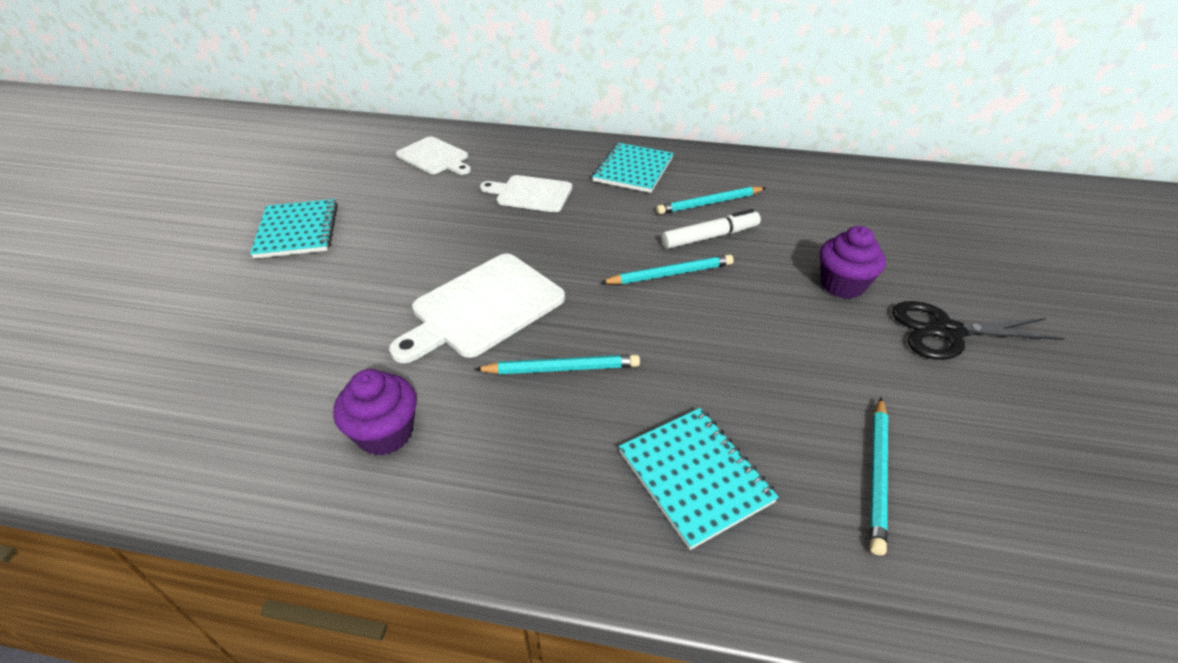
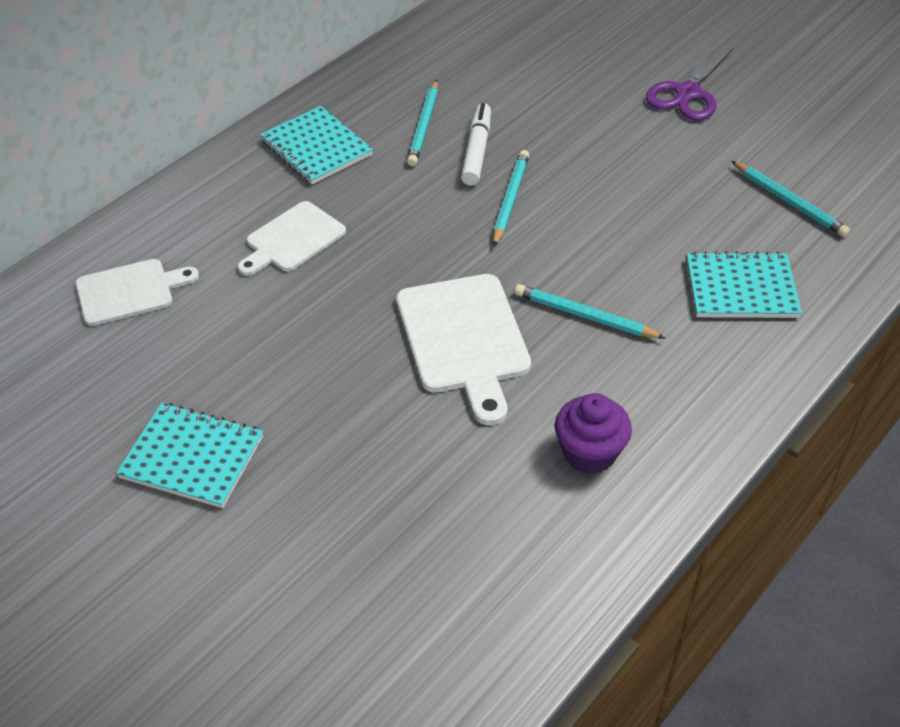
camera: 60 degrees left, 5 degrees up
turquoise pencil [474,355,640,374] -> turquoise pencil turned 90 degrees counterclockwise [515,284,665,338]
purple cupcake [820,226,886,299] -> none
black scissors [892,301,1065,360] -> purple scissors [646,43,734,121]

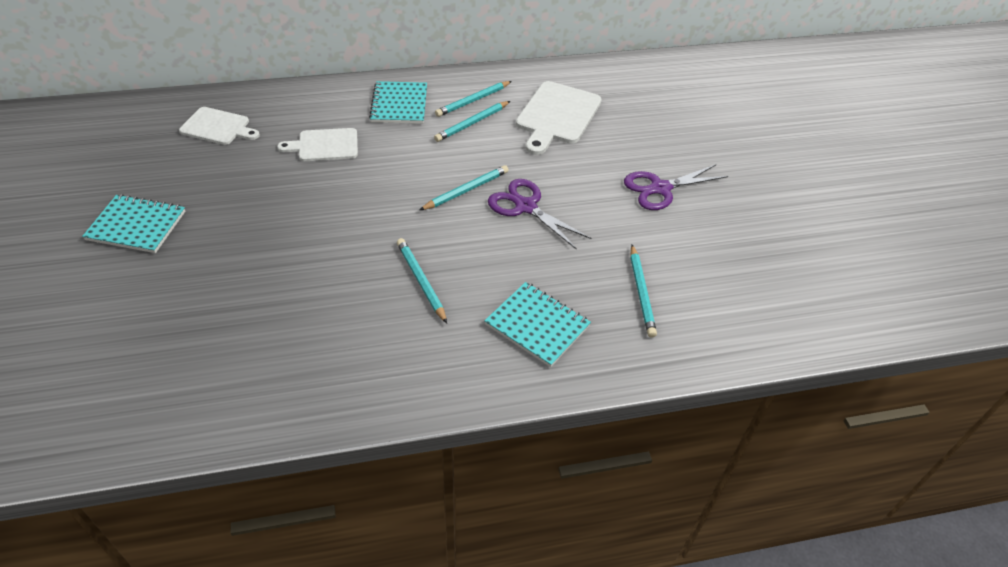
camera: 35 degrees right, 0 degrees up
turquoise notebook [116,403,263,508] -> turquoise notebook turned 45 degrees counterclockwise [82,194,185,253]
white cutting board [396,274,531,425] -> white cutting board moved to [516,81,602,155]
white marker [461,103,491,186] -> none
purple cupcake [555,393,632,474] -> none
none -> turquoise pencil [435,81,512,117]
none -> purple scissors [488,179,591,250]

